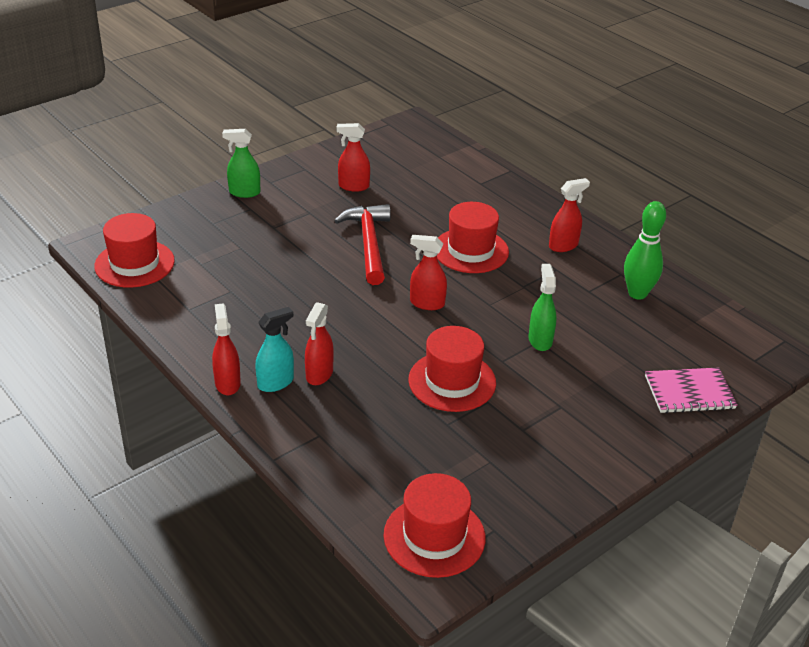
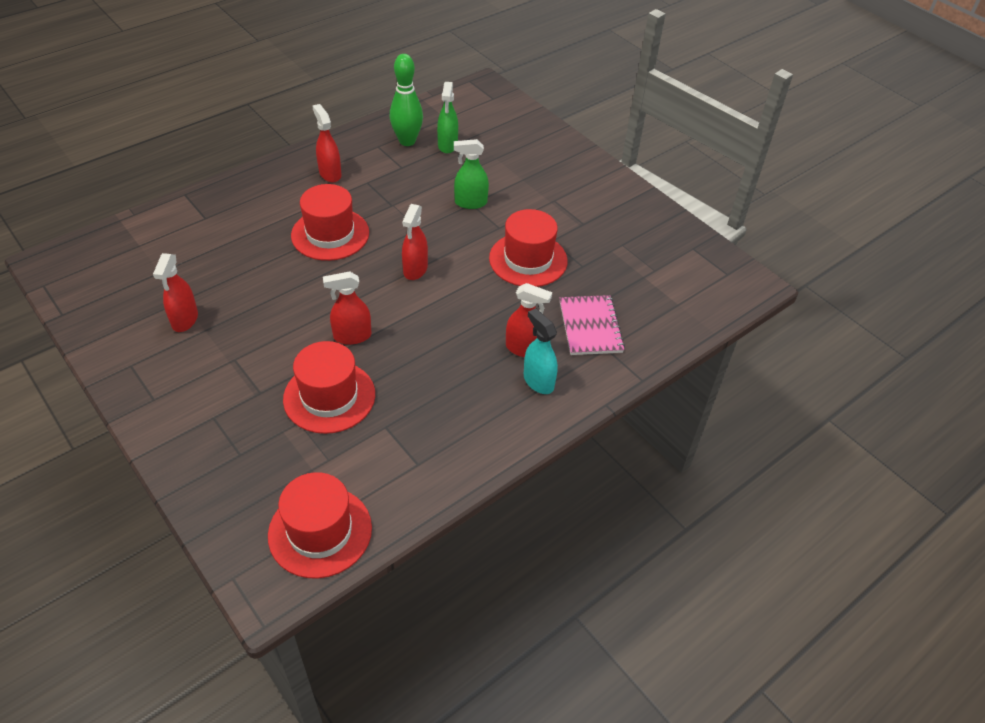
camera: 90 degrees left, 10 degrees up
red spray bottle [212,303,241,395] -> red spray bottle moved to [323,271,371,345]
green spray bottle [222,129,260,198] -> green spray bottle moved to [437,82,458,153]
red hammer [334,204,391,285] -> none
red hat [384,473,485,578] -> red hat moved to [283,341,375,434]
pink notebook [645,367,738,413] -> pink notebook moved to [560,295,625,355]

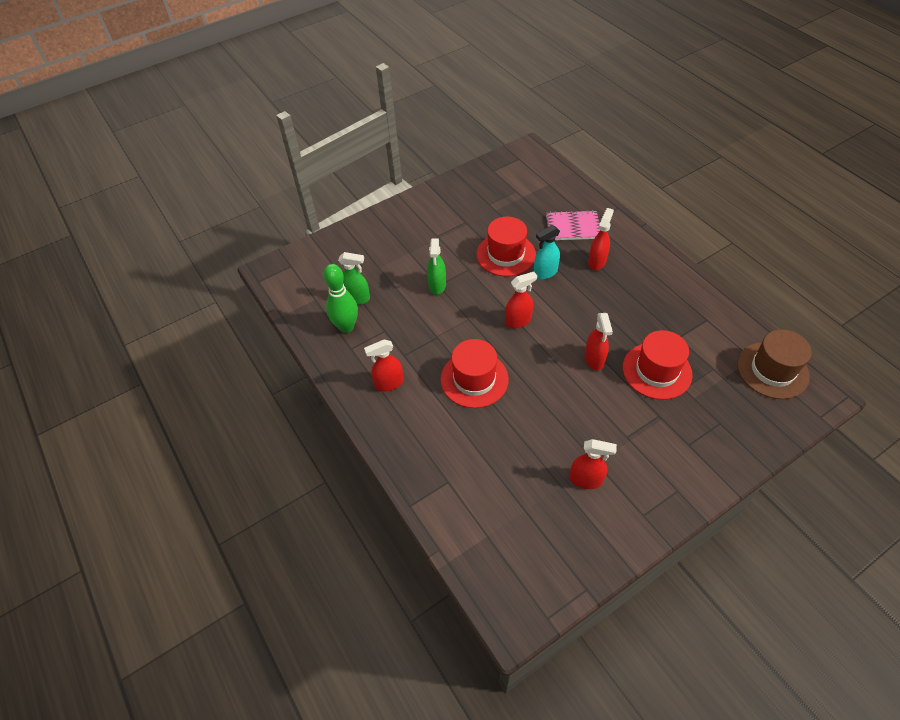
camera: 80 degrees left, 5 degrees up
red hat [268,472,372,578] -> brown hat [737,329,812,399]
red spray bottle [402,204,428,280] -> red spray bottle turned 45 degrees counterclockwise [505,272,537,328]
turquoise spray bottle [524,308,558,394] -> turquoise spray bottle moved to [534,225,560,279]

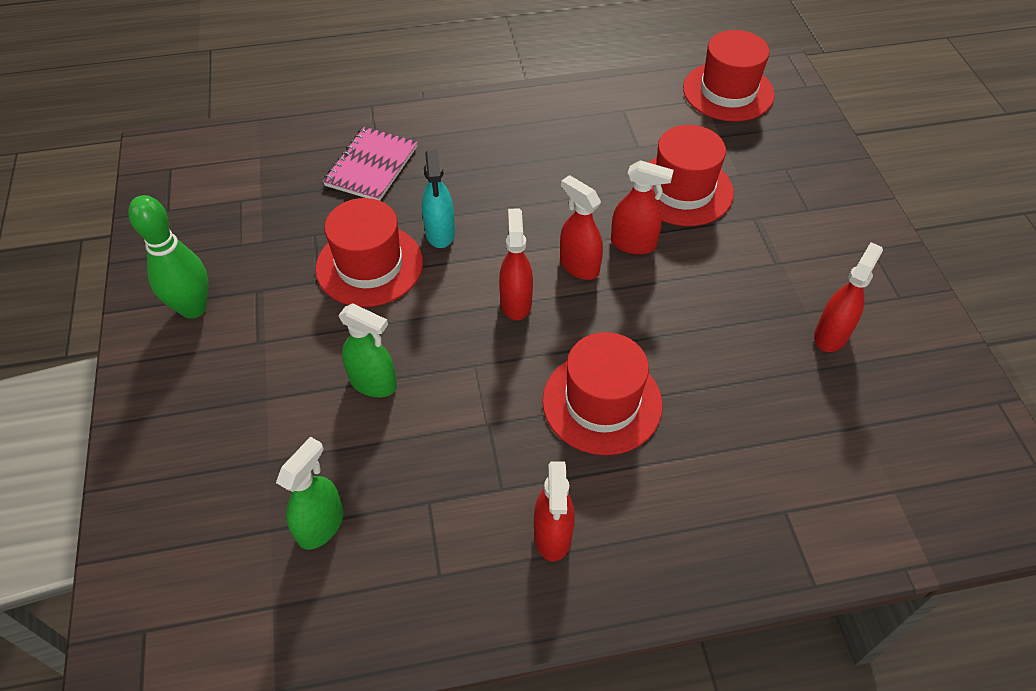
camera: 70 degrees left, 0 degrees up
green bowling pin [323,264,358,333] -> green bowling pin moved to [128,195,209,319]
red spray bottle [588,208,614,270] -> red spray bottle moved to [560,175,603,280]
brown hat [737,329,812,399] -> red hat [683,30,775,122]

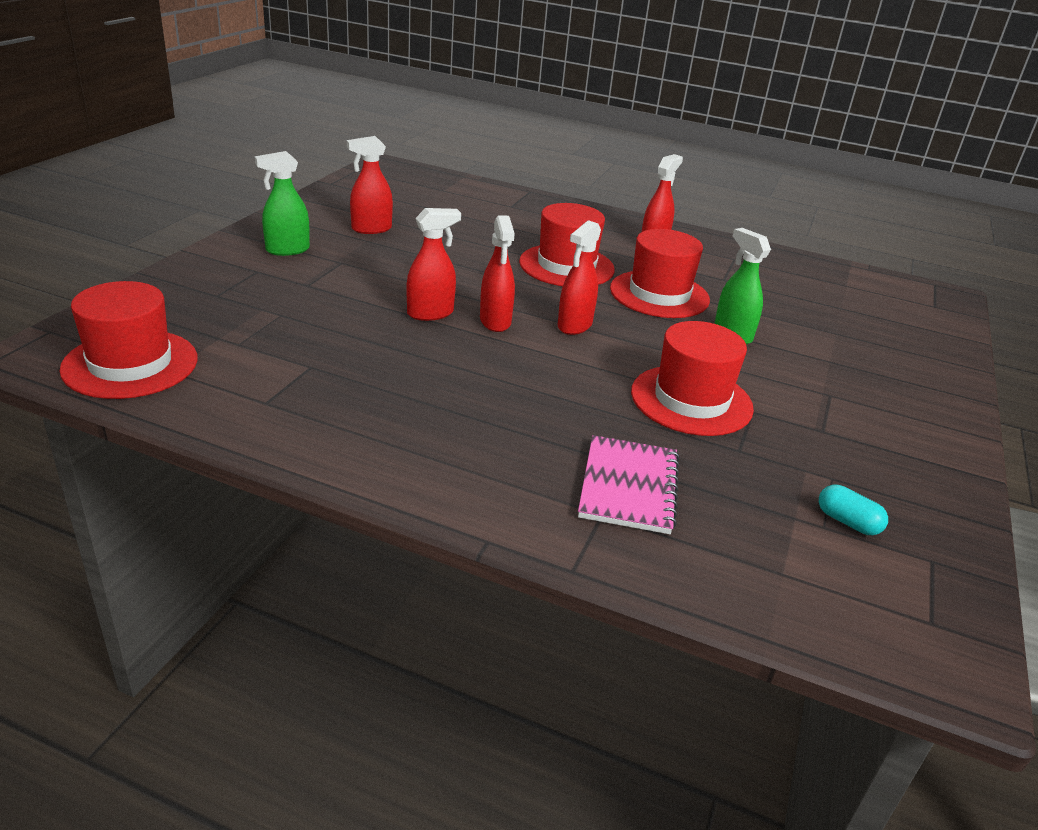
camera: 150 degrees left, 20 degrees down
green bowling pin [128,195,209,319] -> none
green spray bottle [276,437,344,550] -> green spray bottle moved to [255,151,310,256]
pink notebook [323,127,418,200] -> pink notebook turned 45 degrees counterclockwise [578,435,679,534]
turquoise spray bottle [422,150,455,248] -> none
red spray bottle [611,160,674,255] -> red spray bottle turned 105 degrees clockwise [407,208,461,321]
red hat [648,125,734,226] -> red hat moved to [610,229,710,318]
none -> turquoise capsule [819,485,888,535]

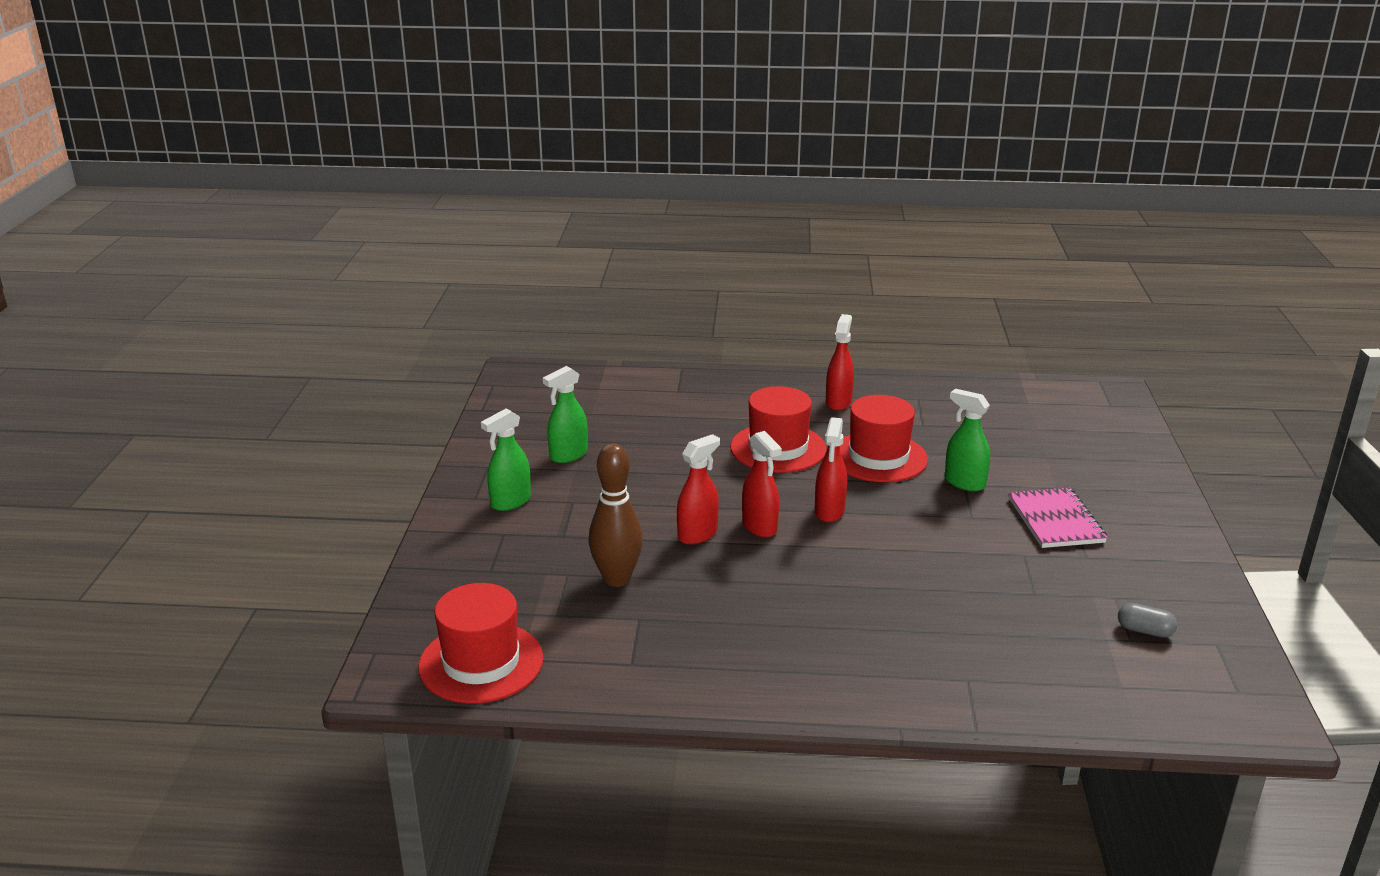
camera: 15 degrees left, 5 degrees down
red spray bottle [347,136,393,234] -> green spray bottle [543,366,588,463]
pink notebook [578,435,679,534] -> pink notebook moved to [1008,487,1108,548]
red hat [631,321,754,436] -> none
turquoise capsule [819,485,888,535] -> grey capsule [1118,603,1177,638]
none -> brown bowling pin [588,443,643,587]

